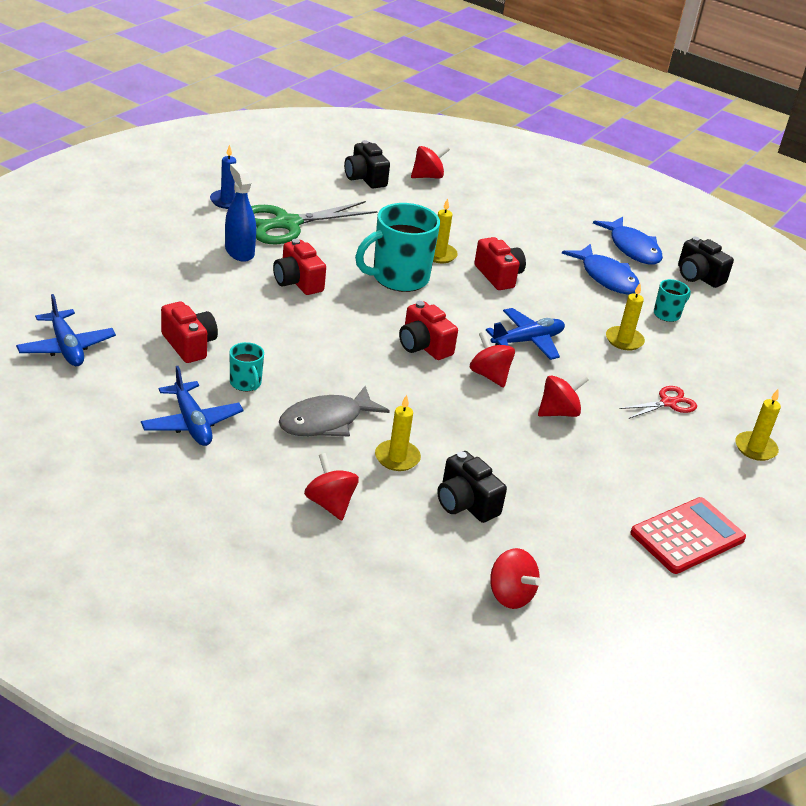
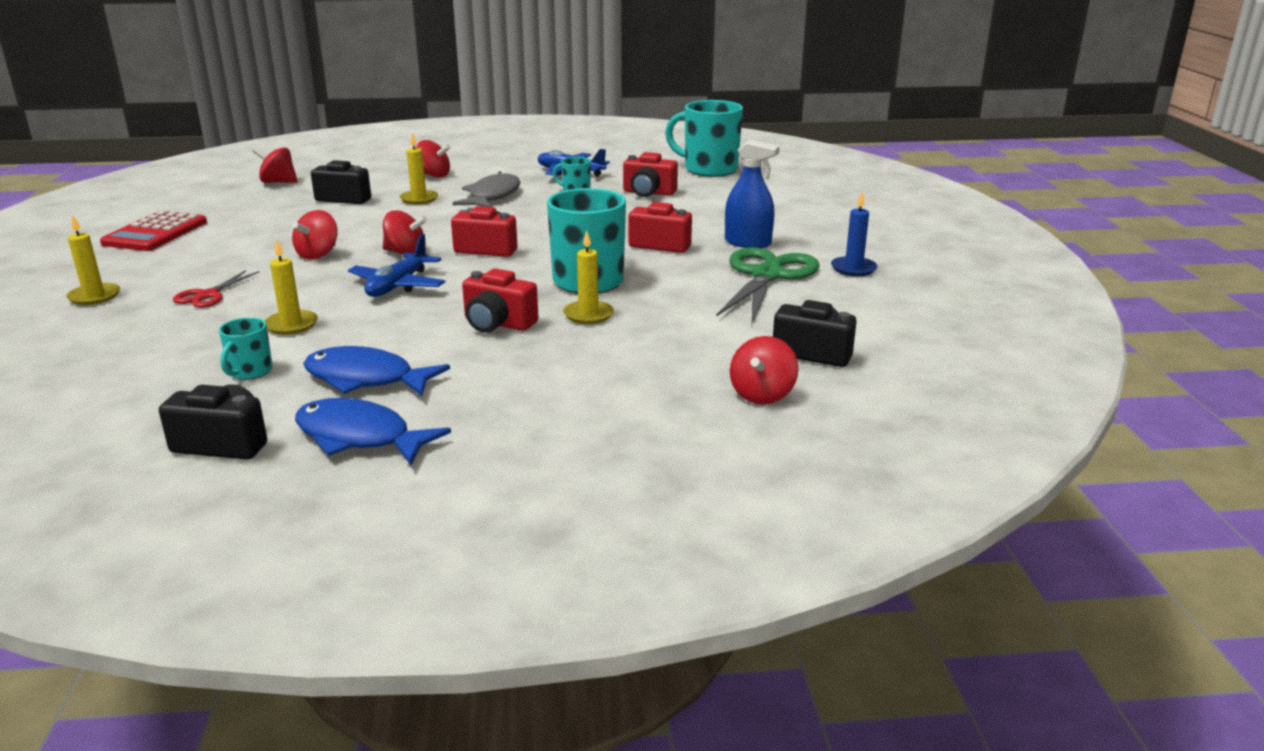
camera: 145 degrees right, 10 degrees down
blue plane [16,294,116,366] -> turquoise mug [665,100,743,177]

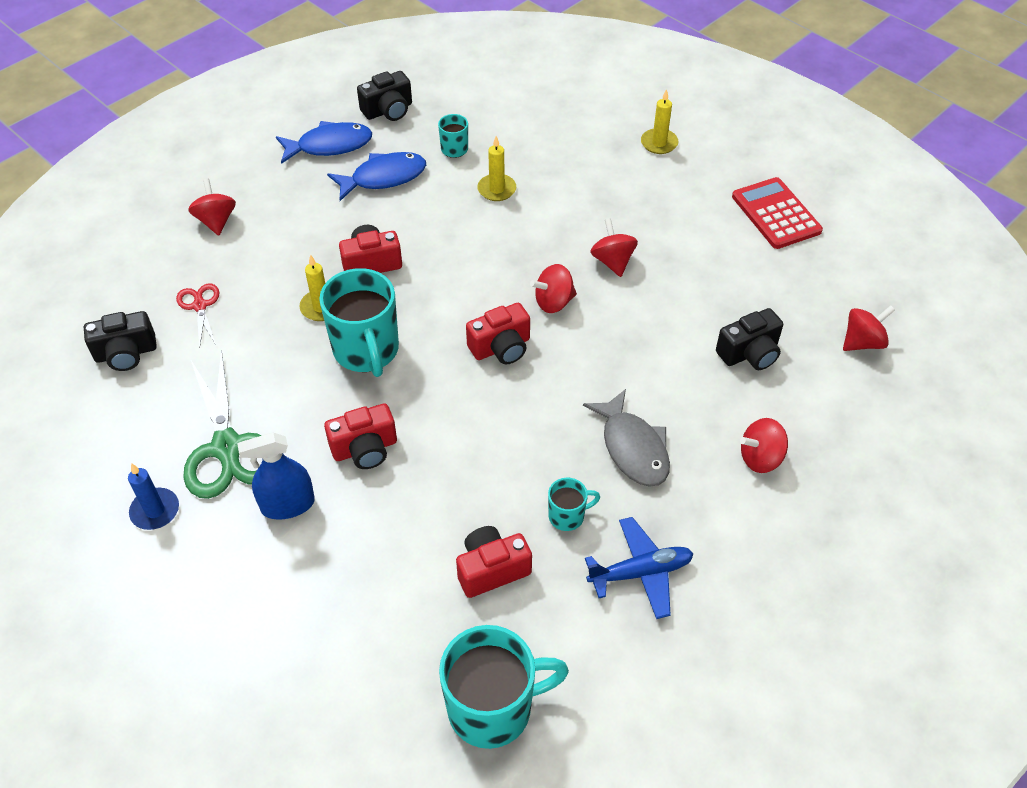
camera: 140 degrees right, 25 degrees up
red scissors [173,270,259,308] -> red scissors moved to [176,283,219,348]
blue plane [348,234,446,297] -> none
yellow candle [399,132,438,205] -> none
red spinning top [730,336,798,404] -> red spinning top moved to [188,179,236,236]

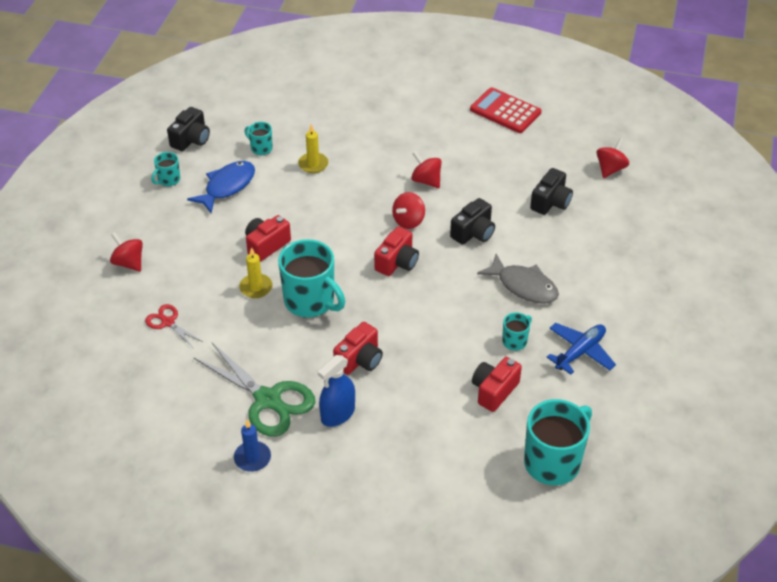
camera: 30 degrees left, 5 degrees down
black camera [84,311,157,371] -> black camera moved to [450,198,495,245]
blue fish [276,121,372,164] -> turquoise mug [151,152,180,186]
yellow candle [641,89,678,154] -> none
red spinning top [740,418,788,473] -> none

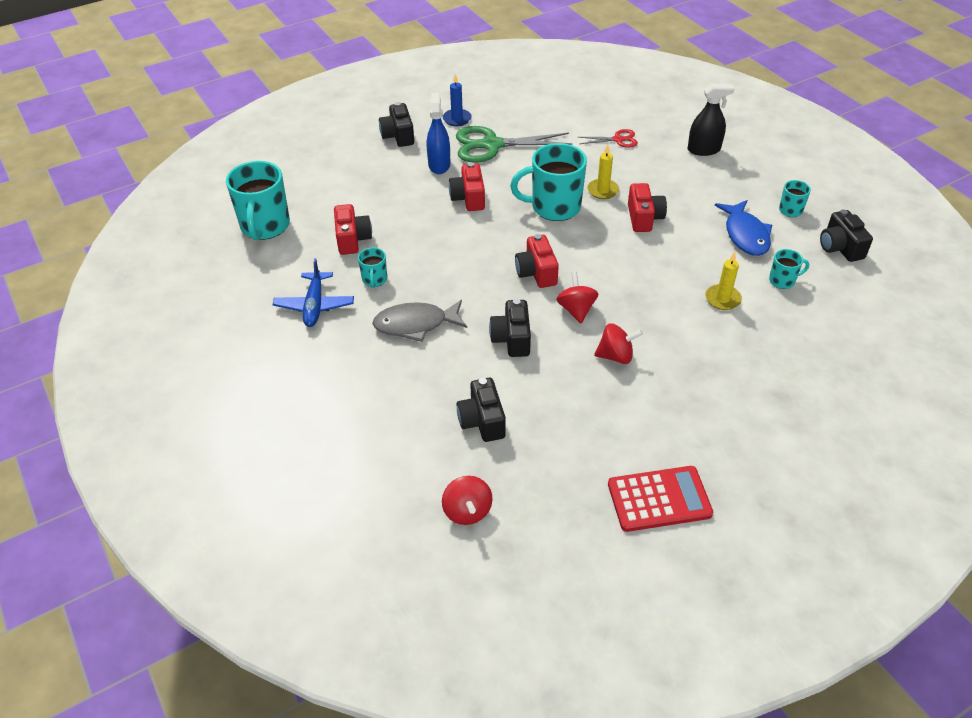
camera: 135 degrees right, 0 degrees up
red spinning top [110,232,143,272] -> black spray bottle [688,83,734,156]
none -> black camera [379,102,414,147]

